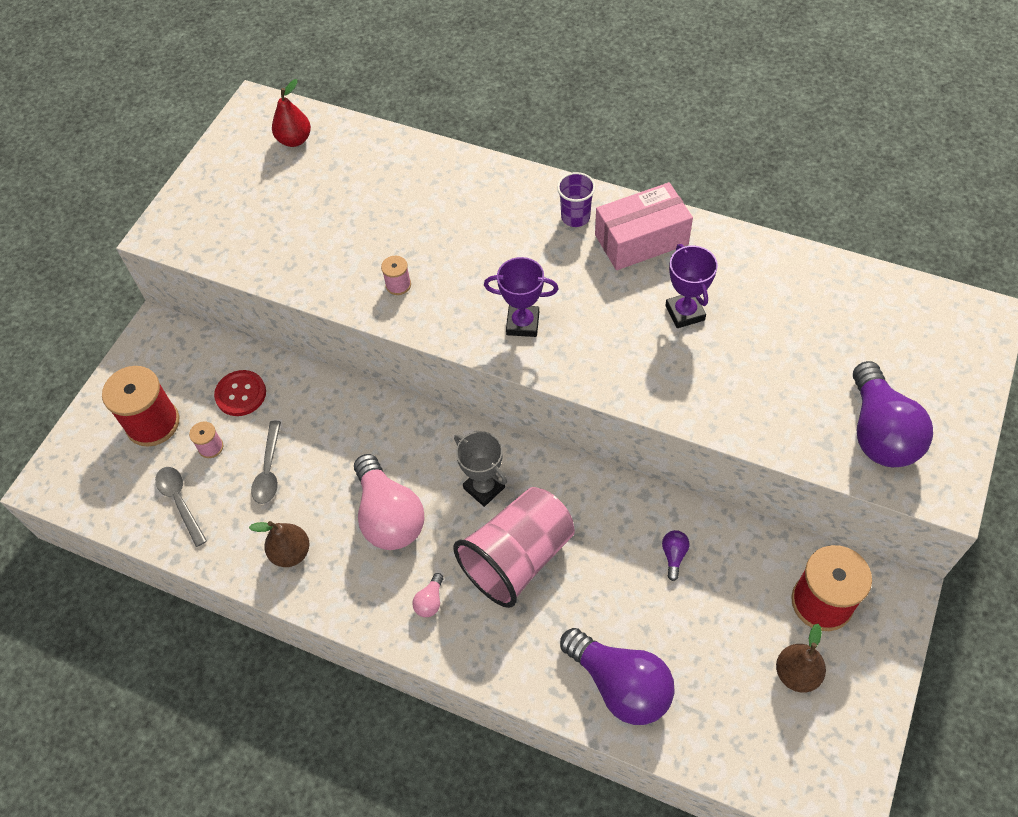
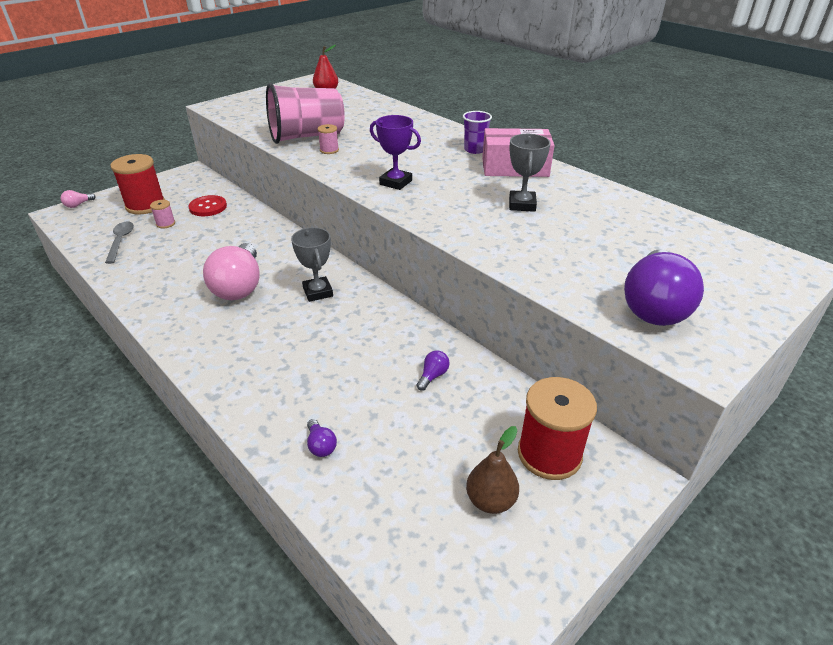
camera: 20 degrees right, 20 degrees down
brown pear [249,521,309,567] -> none
grey spoon [251,421,281,504] -> none
pink light bulb [412,573,443,617] -> pink light bulb moved to [61,190,96,208]
pink cup [454,487,575,608] -> pink cup moved to [266,83,345,144]
purple light bulb [560,628,675,725] -> purple light bulb [307,419,337,457], size x0.41
purple trophy [665,244,718,328] -> grey trophy [509,134,551,212]

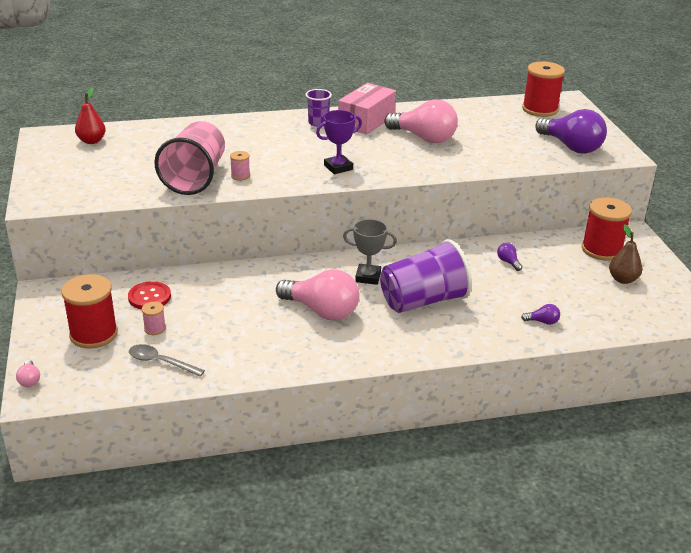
camera: 60 degrees left, 5 degrees down
grey trophy [509,134,551,212] -> pink light bulb [384,99,458,143]
none -> purple cup [380,239,472,313]
none -> red spool [522,62,565,117]

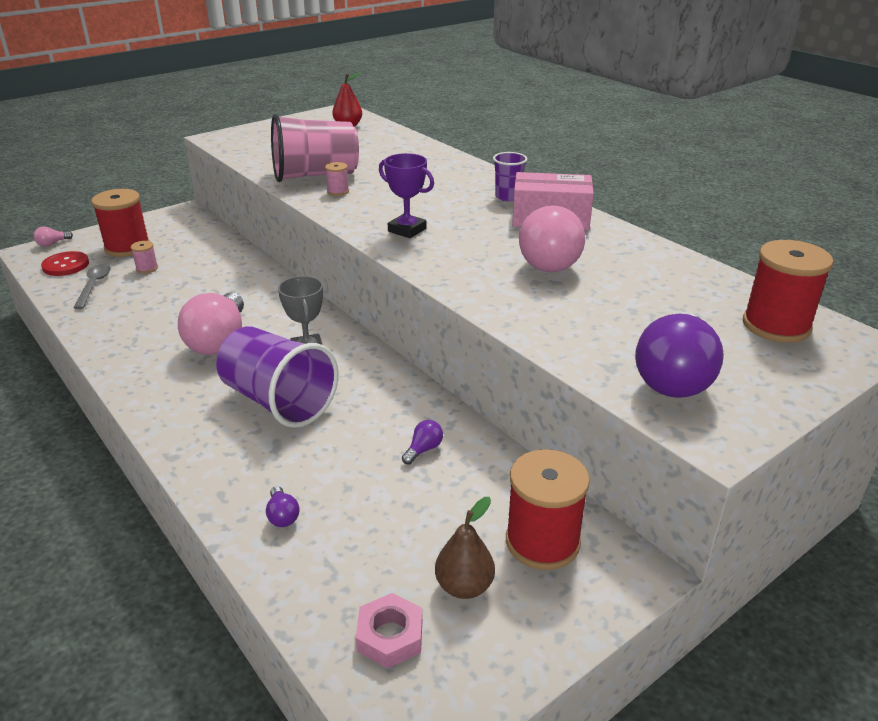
camera: 65 degrees right, 0 degrees up
red button [128,281,171,309] -> red button moved to [41,251,89,276]
none -> pink nut [356,593,422,669]

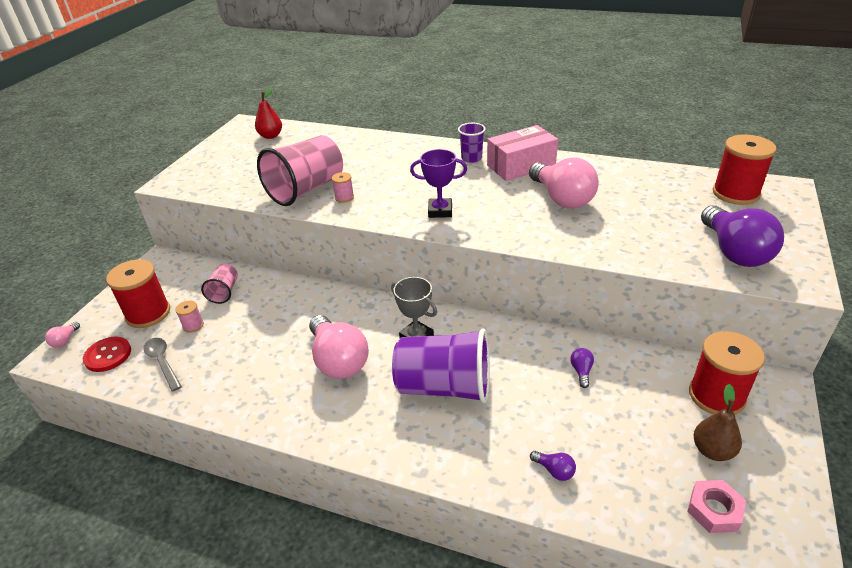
camera: 30 degrees left, 5 degrees up
none -> pink cup [201,264,238,304]

